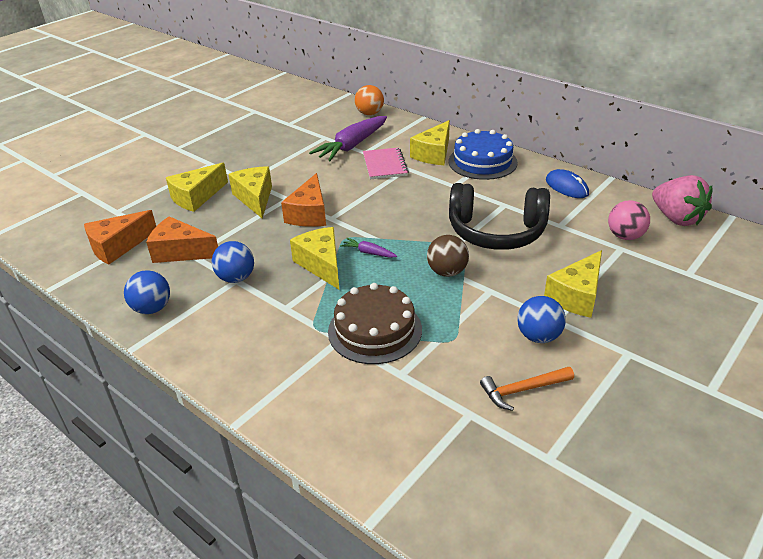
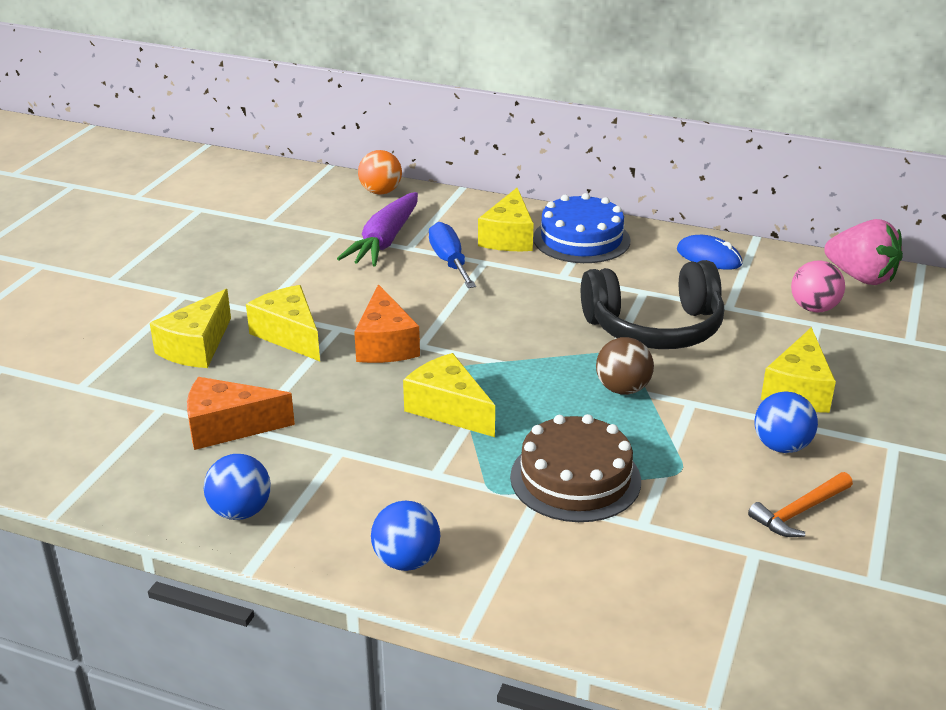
camera: 20 degrees left, 5 degrees down
orange cheese [84,210,156,265] -> none
blue ball [212,241,254,283] -> blue ball moved to [371,500,440,571]
purple carrot [340,238,397,258] -> none
pink notebook [363,147,409,179] -> blue screwdriver [429,222,476,288]

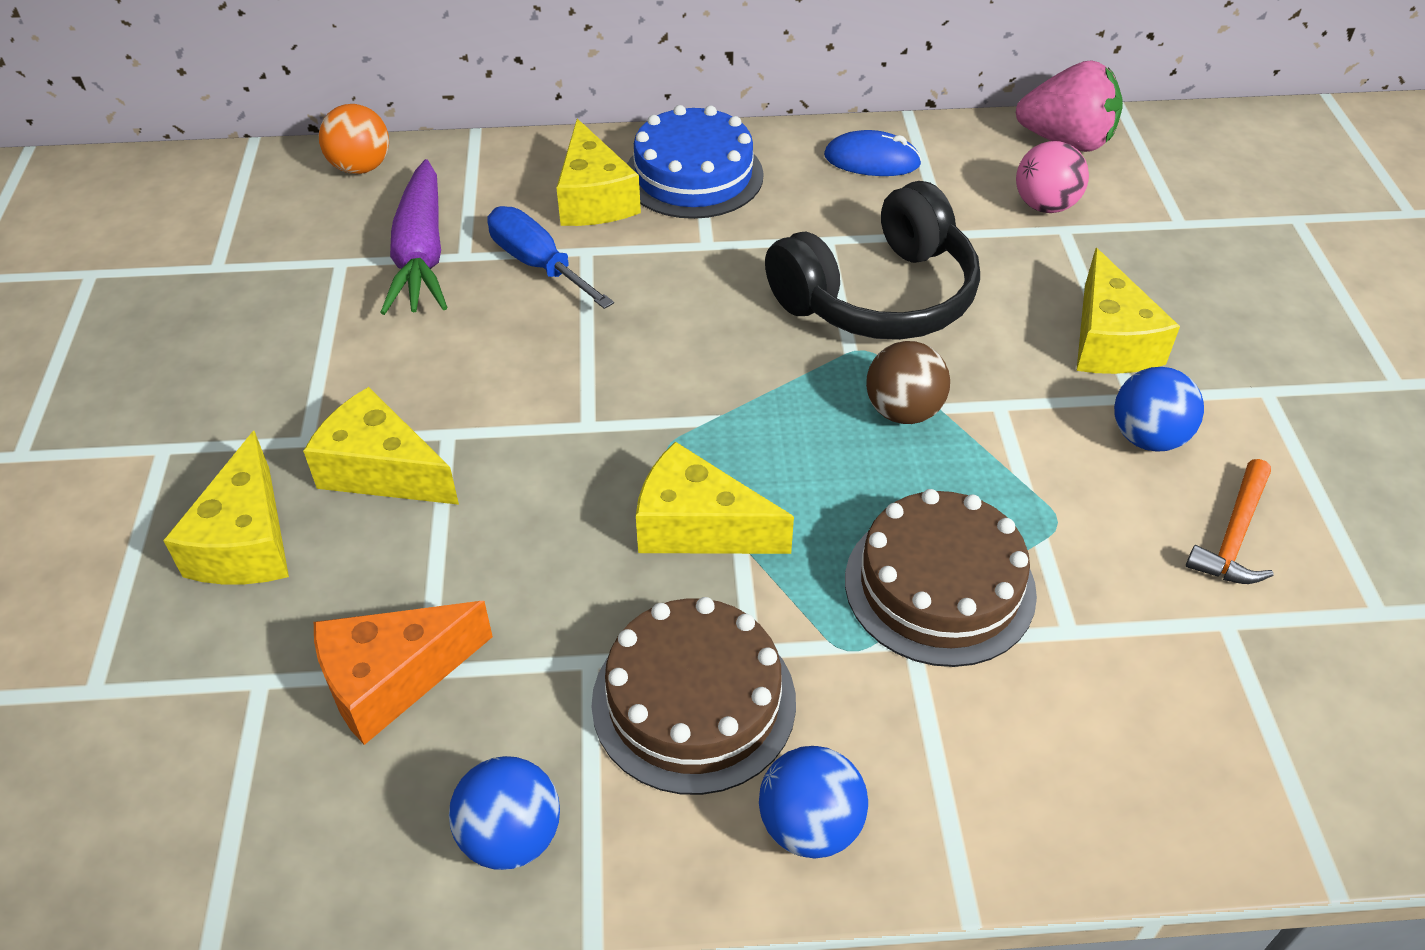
camera: 25 degrees left, 15 degrees up
orange cheese [354,284,420,363] -> none
none -> brown cake [591,597,796,795]

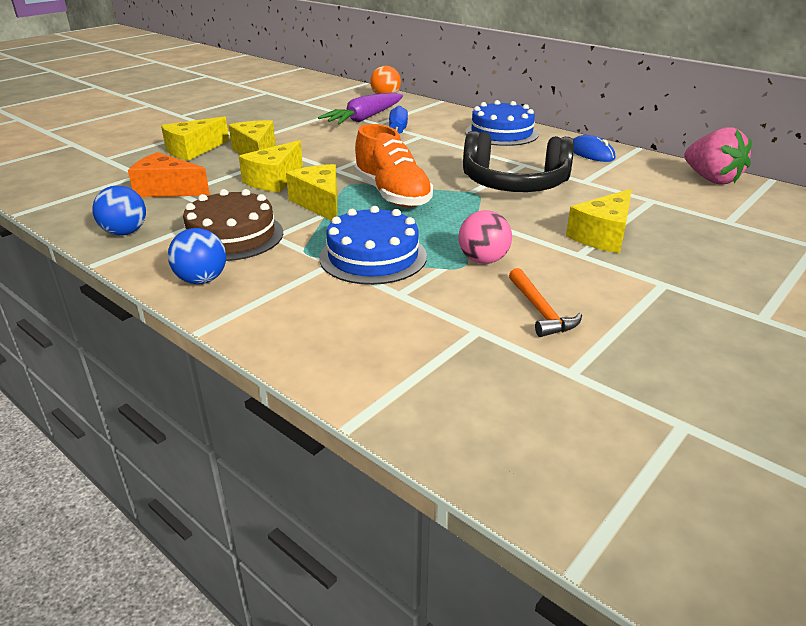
camera: 45 degrees right, 15 degrees down
yellow cheese [556,118,641,226] -> yellow cheese moved to [239,140,303,192]
brown cake [845,489,1037,667] -> blue cake [319,206,427,285]
brown ball [866,341,950,424] -> none
pink ball [1016,141,1089,213] -> pink ball moved to [458,210,512,264]
blue ball [1114,367,1204,452] -> none
orange hammer [1186,459,1273,584] -> orange hammer turned 90 degrees counterclockwise [509,268,582,337]
none -> orange shoe [354,124,433,207]

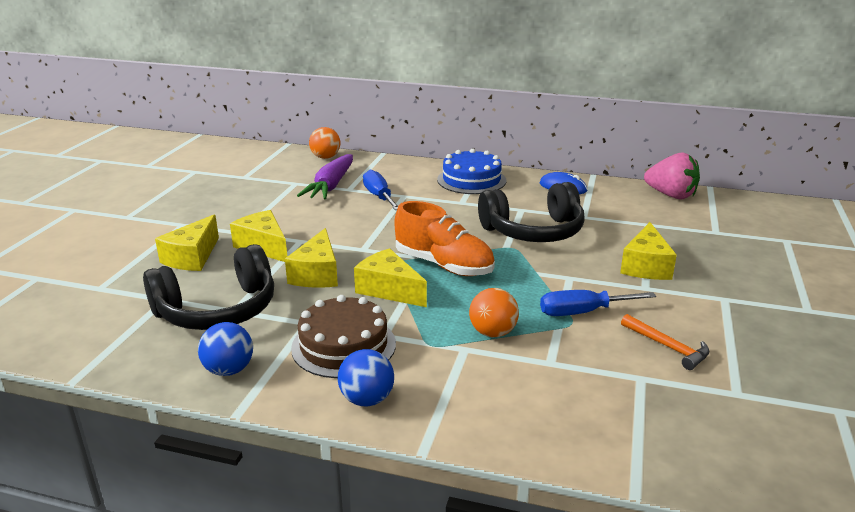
camera: 25 degrees left, 5 degrees down
orange cheese [128,152,210,197] -> black headphones [143,244,274,330]
blue cake [319,206,427,285] -> orange ball [469,288,519,337]
pink ball [458,210,512,264] -> blue screwdriver [540,290,656,316]

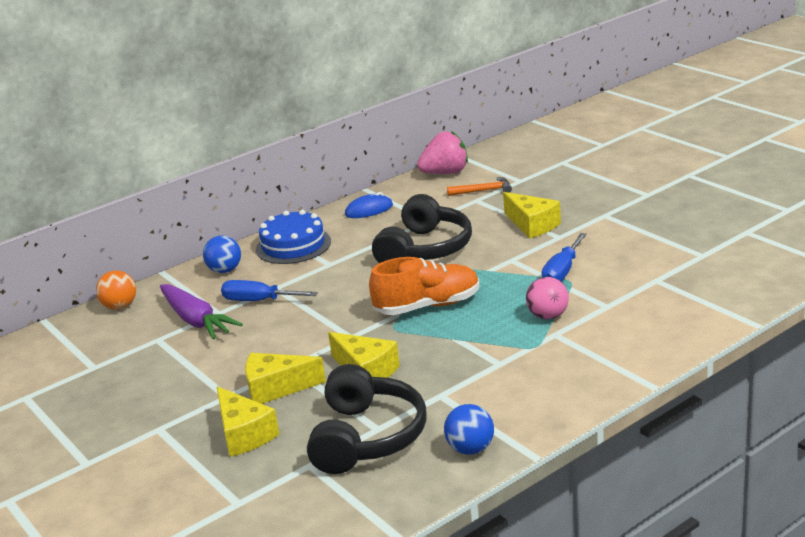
camera: 50 degrees left, 0 degrees up
brown cake [291,295,396,378] -> none
blue ball [338,349,394,406] -> blue ball moved to [203,235,241,273]
yellow cheese [354,248,427,307] -> none
orange ball [469,288,519,337] -> pink ball [526,277,569,319]
orange hammer [621,314,710,370] -> orange hammer moved to [447,177,512,196]

